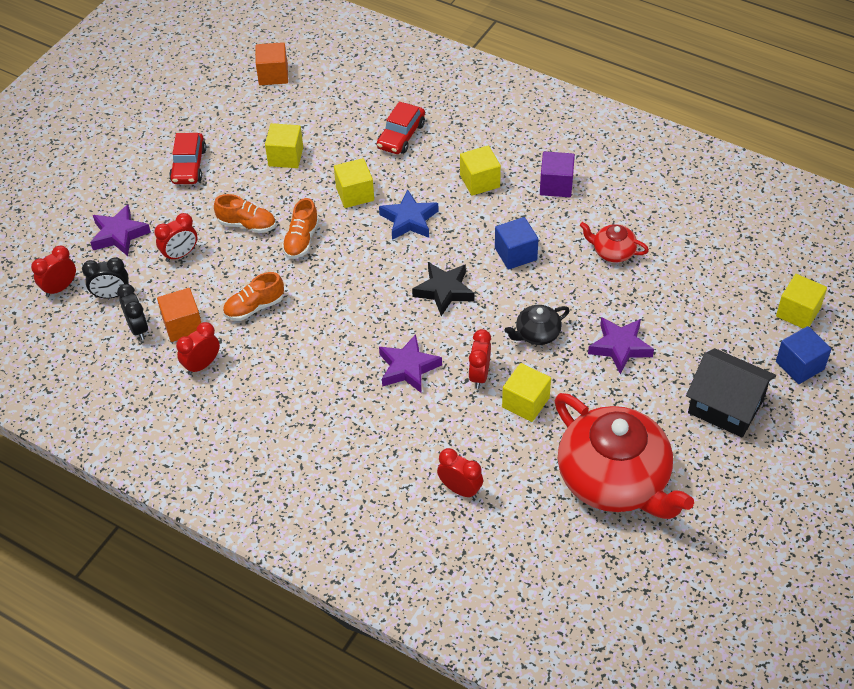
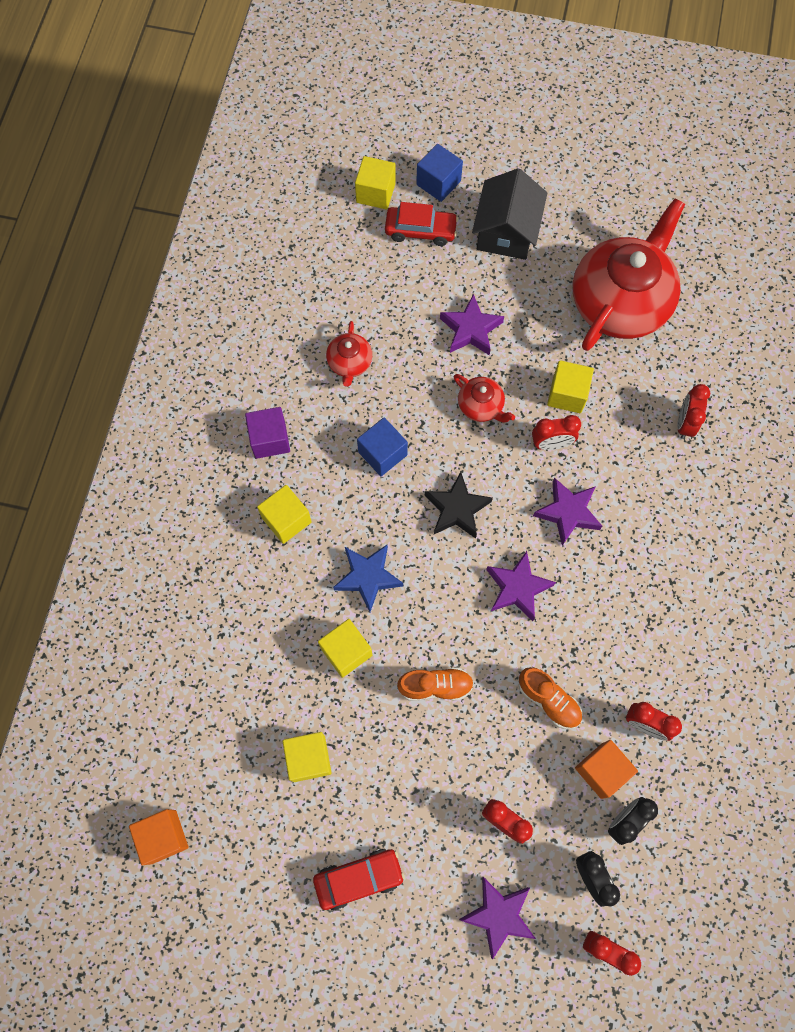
camera: 110 degrees left, 20 degrees up
orange shoe [214,194,276,233] -> none
red car [377,102,425,154] -> red car moved to [385,202,458,246]
black teapot [504,305,570,345] -> red teapot [454,374,515,423]
none -> purple star [486,551,556,621]

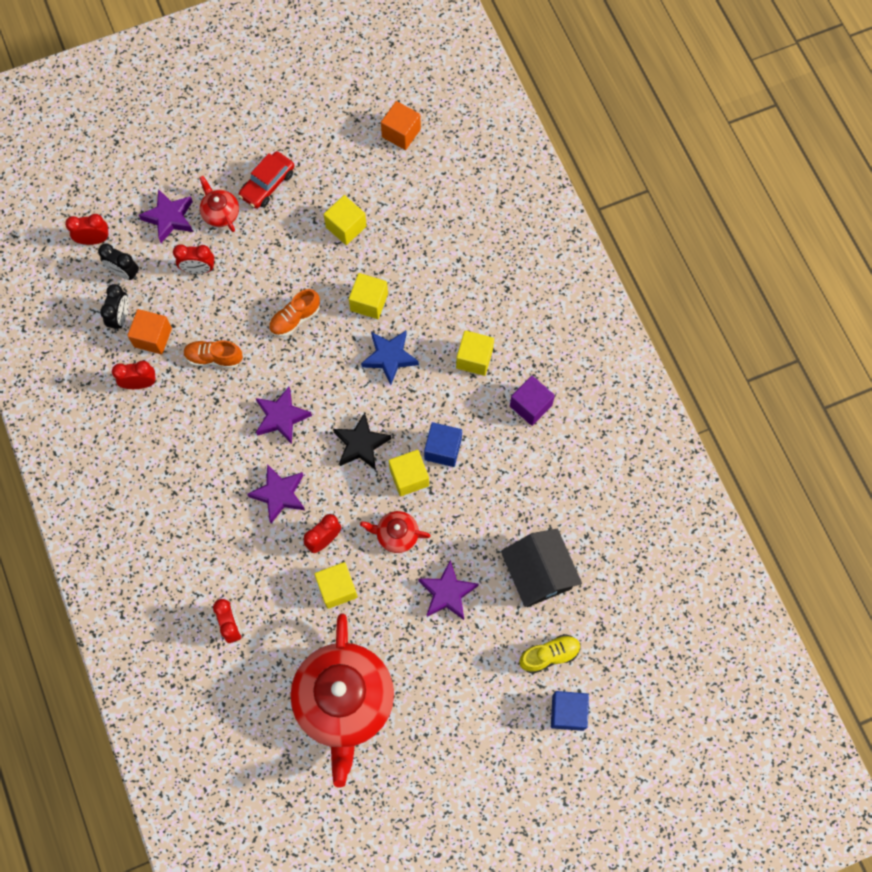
camera: 145 degrees right, 0 degrees up
red teapot [326,321,372,387] -> red teapot moved to [199,176,239,232]
yellow cube [355,156,396,209] -> yellow cube moved to [389,450,429,496]
red car [385,202,458,246] -> yellow shoe [519,634,581,674]
black house [472,168,547,260] -> black house moved to [501,529,582,607]

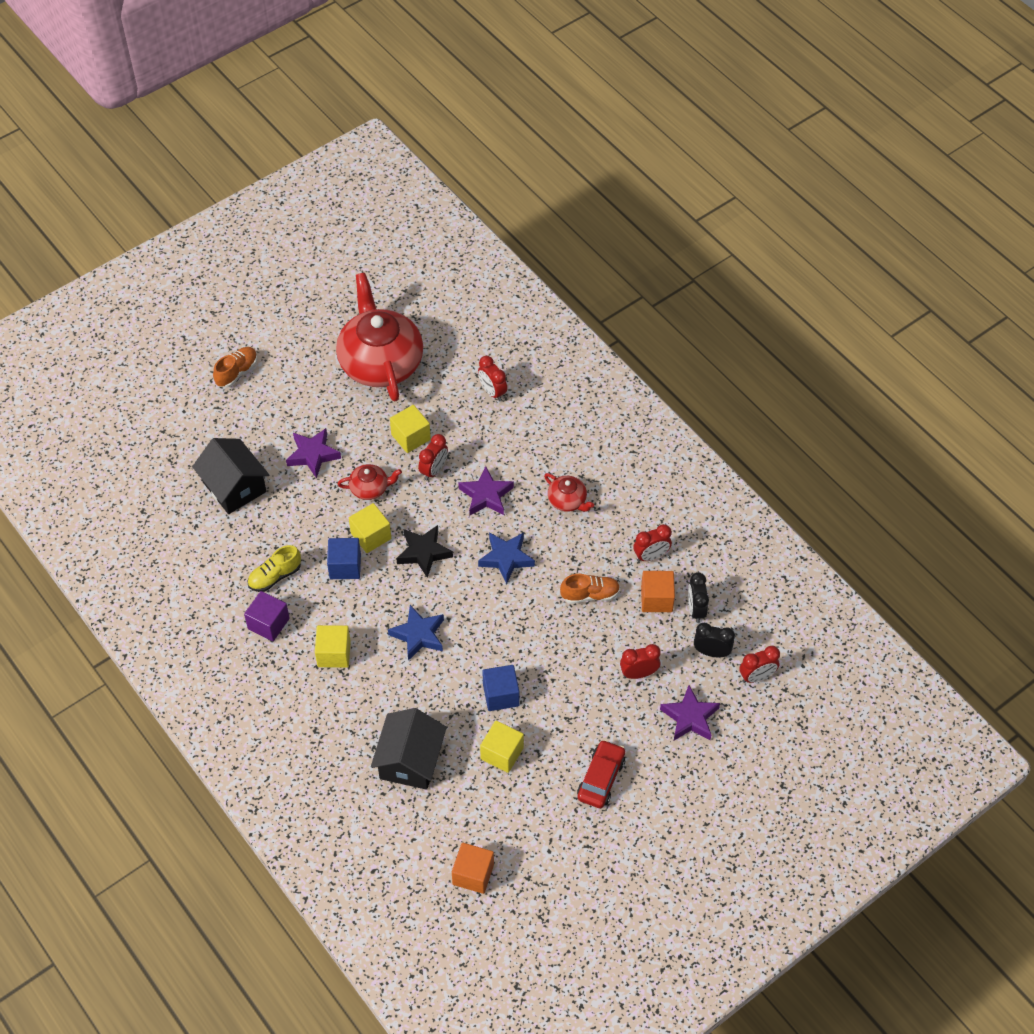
camera: 165 degrees right, 15 degrees down
red teapot [199,176,239,232] -> red teapot moved to [544,473,594,512]
purple star [256,387,312,444] -> blue star [478,532,535,584]
orange shoe [269,289,320,337] -> orange shoe moved to [213,347,258,388]
yellow cube [349,273,388,319] -> none
yellow shoe [519,634,581,674] -> yellow shoe moved to [247,545,301,592]
blue cube [551,691,589,731] -> blue cube moved to [482,665,519,711]
none -> black house [371,708,447,790]

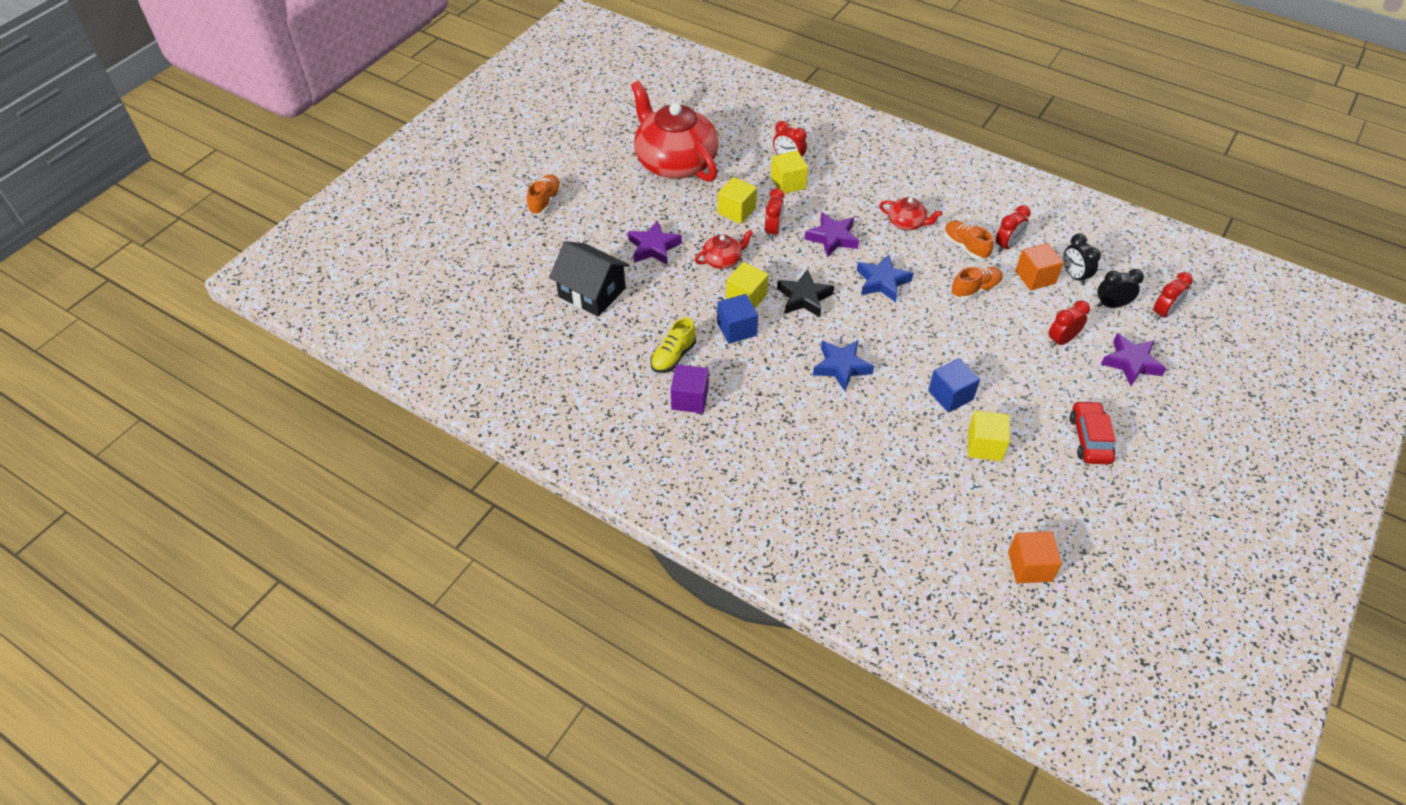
camera: 20 degrees left, 5 degrees down
yellow cube [315,625,351,668] -> yellow cube moved to [771,151,808,194]
black house [371,708,447,790] -> none
none -> orange shoe [944,221,994,260]

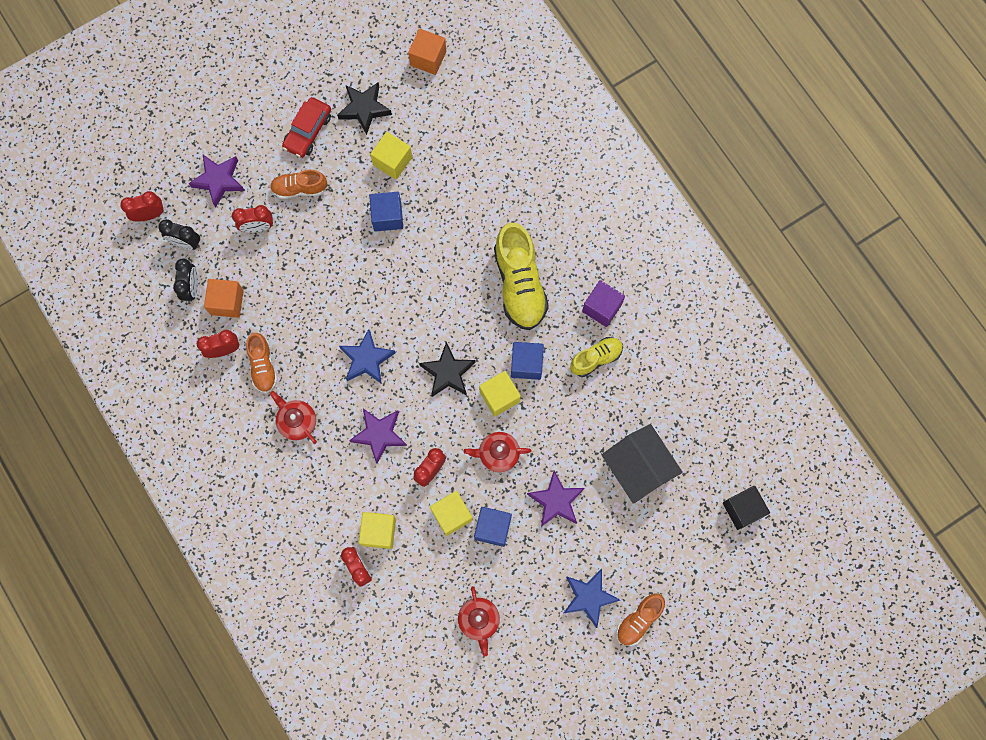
camera: 155 degrees left, 25 degrees up
red teapot [631,81,719,182] -> red teapot [458,586,500,656], size x0.43
blue star [813,340,874,391] -> blue star moved to [564,569,620,628]
orange shoe [951,267,1003,300] -> orange shoe moved to [270,170,327,199]
none -> black star [337,82,392,135]
none -> blue cube [474,507,512,547]
none -> yellow shoe [494,223,549,330]
none -> black cube [723,486,770,530]

